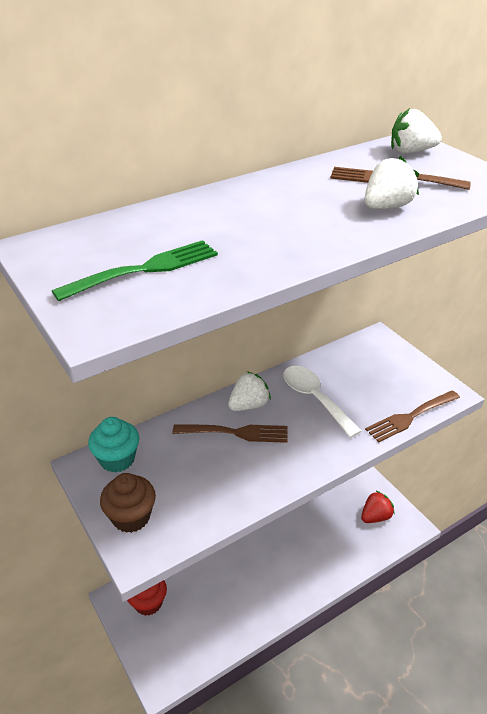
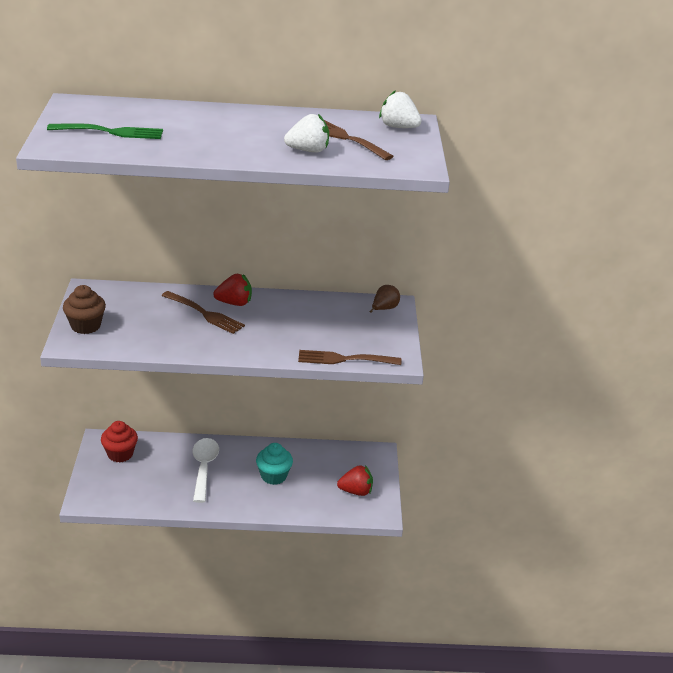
camera: 30 degrees right, 5 degrees down
turquoise cupcake [88,417,139,473] -> turquoise cupcake moved to [256,443,293,485]
white strawberry [228,371,271,411] -> red strawberry [213,274,252,306]
white spoon [283,366,362,438] -> white spoon moved to [192,438,219,503]
none -> brown pear [370,285,400,313]

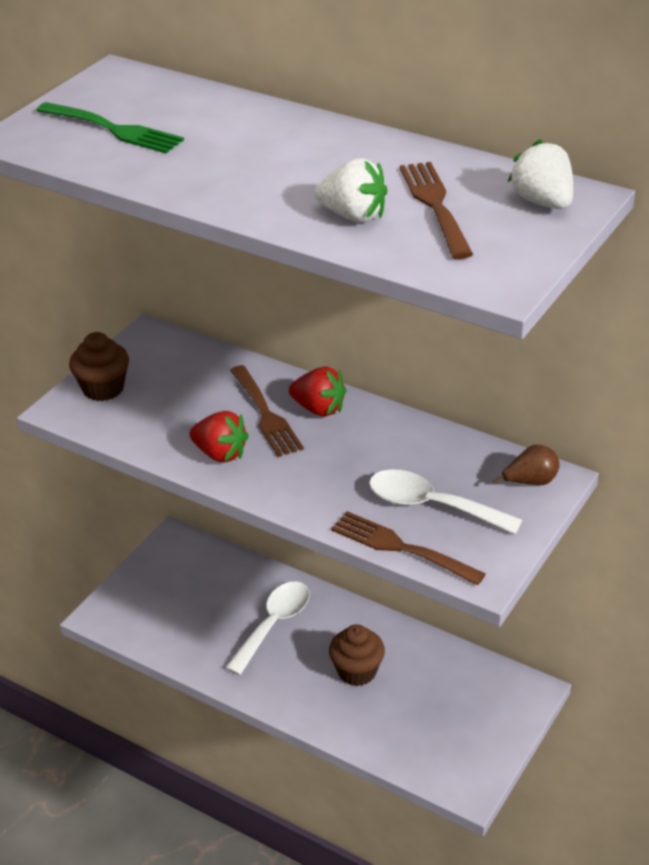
camera: 35 degrees right, 5 degrees up
red cupcake [101,421,138,463] -> none
turquoise cupcake [256,443,293,485] -> brown cupcake [329,625,385,686]
red strawberry [337,465,373,496] -> red strawberry moved to [190,411,249,463]
none -> white spoon [369,470,522,534]

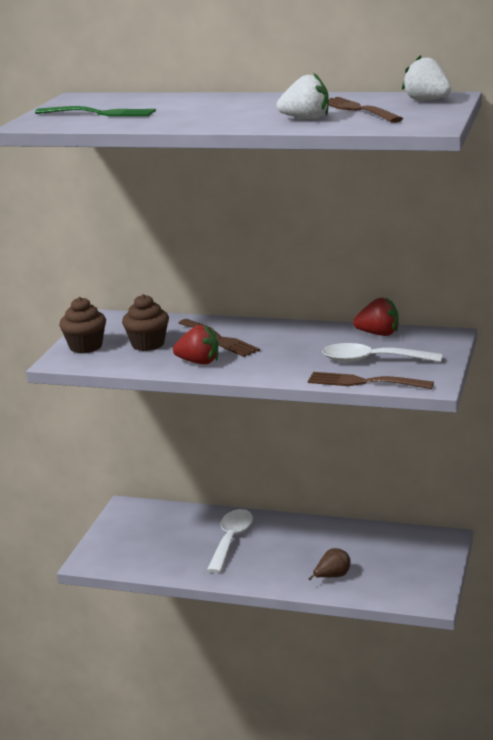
camera: 15 degrees left, 15 degrees down
red strawberry [289,367,347,417] -> red strawberry moved to [353,298,399,336]
brown cupcake [329,625,385,686] -> brown cupcake moved to [122,294,169,351]
brown pear [493,445,560,485] -> brown pear moved to [309,548,351,581]

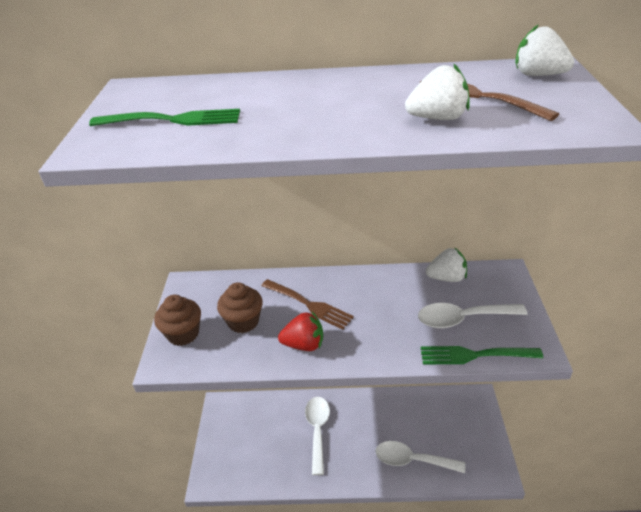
camera: 15 degrees left, 15 degrees up
brown fork [308,372,434,389] -> green fork [421,346,543,364]
brown pear [309,548,351,581] -> white spoon [376,441,465,473]
red strawberry [353,298,399,336] -> white strawberry [426,247,467,282]

